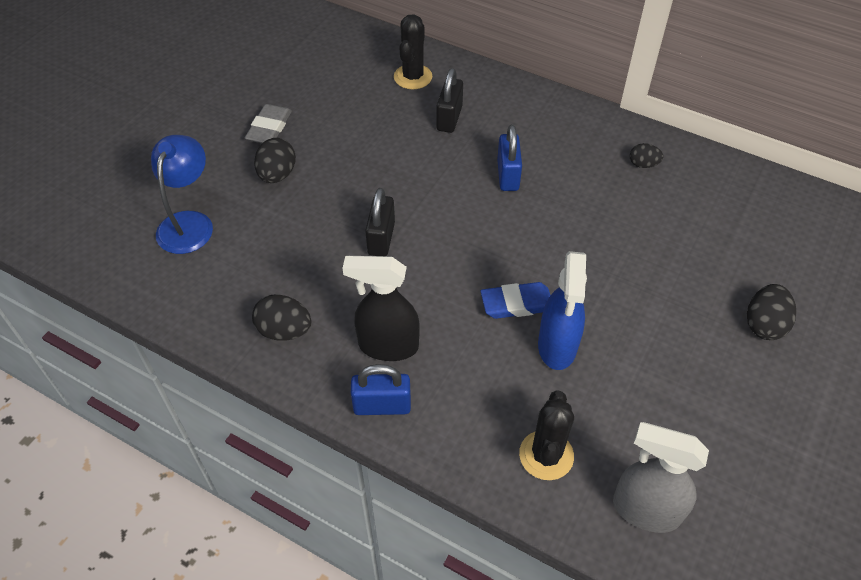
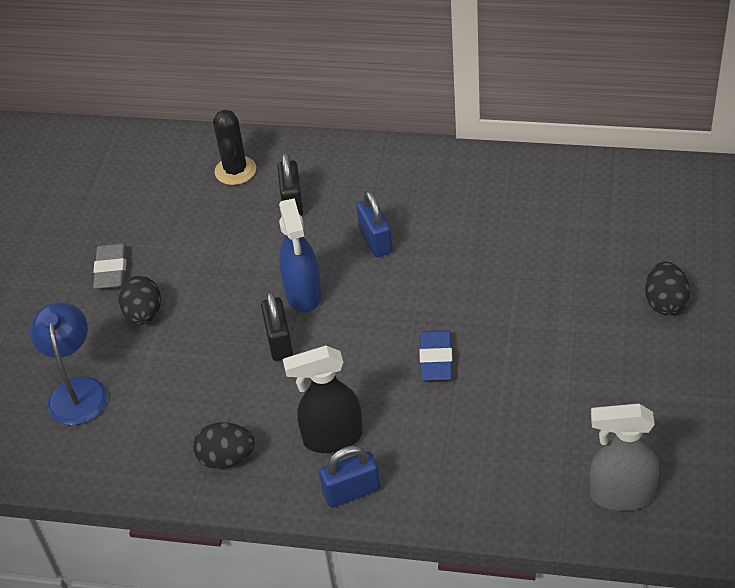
camera: 15 degrees left, 5 degrees down
blue eraser [480,282,551,319] -> blue eraser turned 60 degrees counterclockwise [420,330,453,381]
black cactus [519,390,574,480] -> none
blue spray bottle [538,251,587,370] -> blue spray bottle moved to [279,198,322,312]
black egg [630,143,663,168] -> none

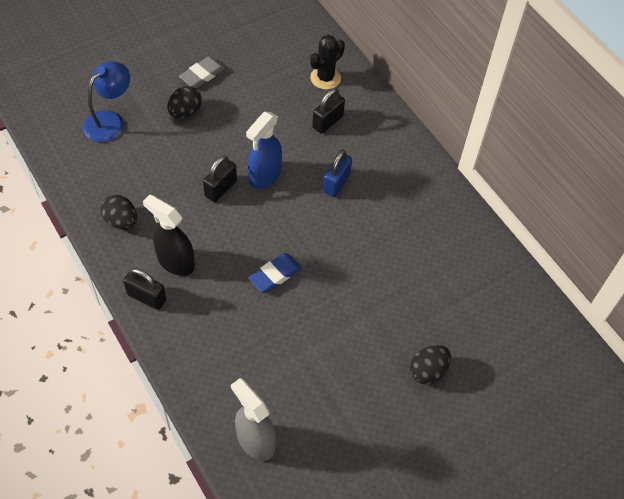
camera: 40 degrees right, 10 degrees up
blue padlock [319,446,380,508] -> black padlock [123,268,166,310]

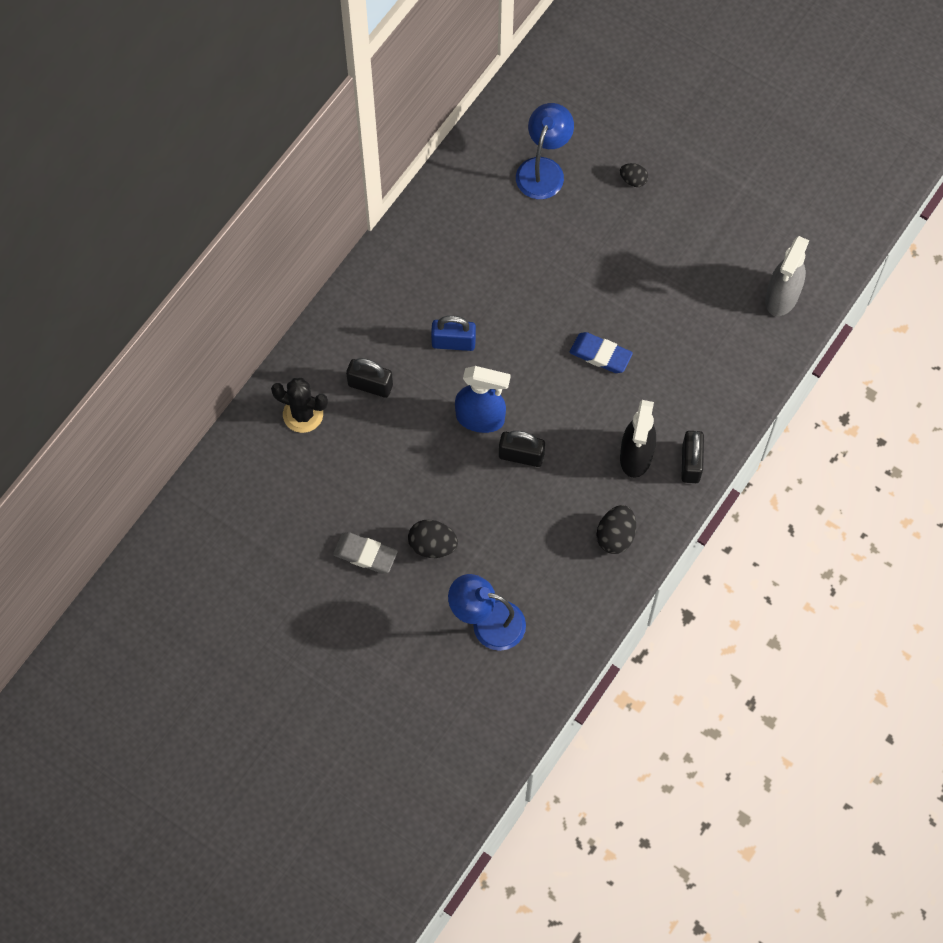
camera: 110 degrees left, 10 degrees up
black egg [410,345,451,385] -> black egg [620,163,648,187], size x0.63
none -> blue lamp [516,103,574,199]

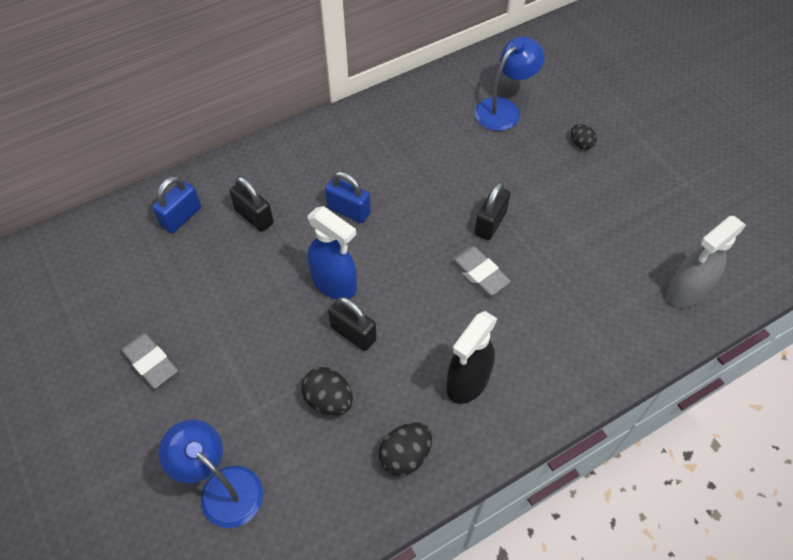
camera: 25 degrees right, 10 degrees down
black cactus [271,378,328,433] -> blue padlock [152,176,201,233]
black egg [408,520,458,558] -> black egg moved to [302,367,353,415]
blue eraser [570,332,633,373] -> grey eraser [450,246,511,296]
black padlock [681,431,704,483] -> black padlock moved to [475,182,510,240]

